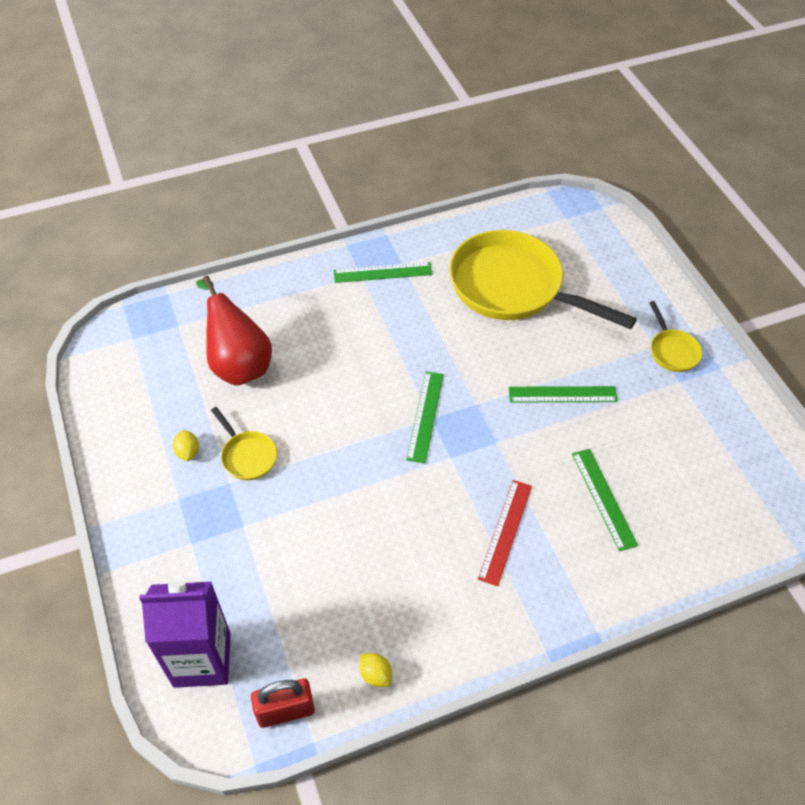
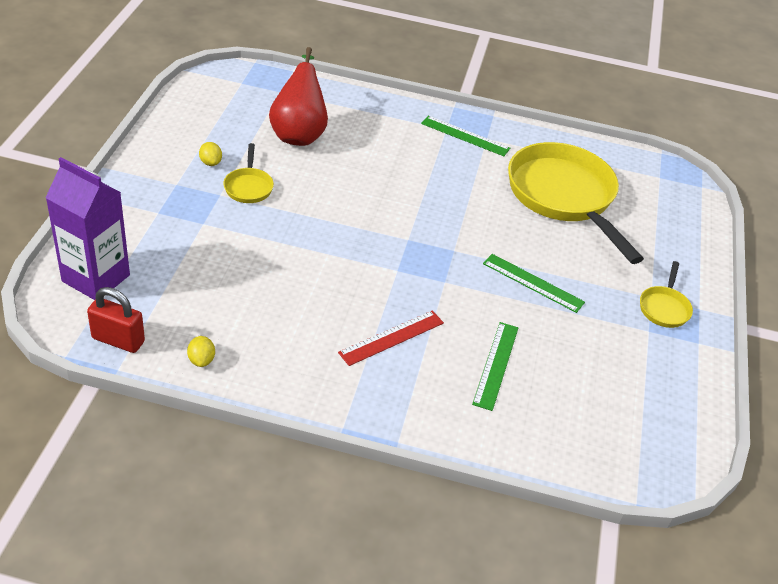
camera: 30 degrees right, 10 degrees down
yellow lemon [173,430,199,461] -> yellow lemon turned 45 degrees counterclockwise [199,142,222,166]
green ruler [406,371,444,463] -> none

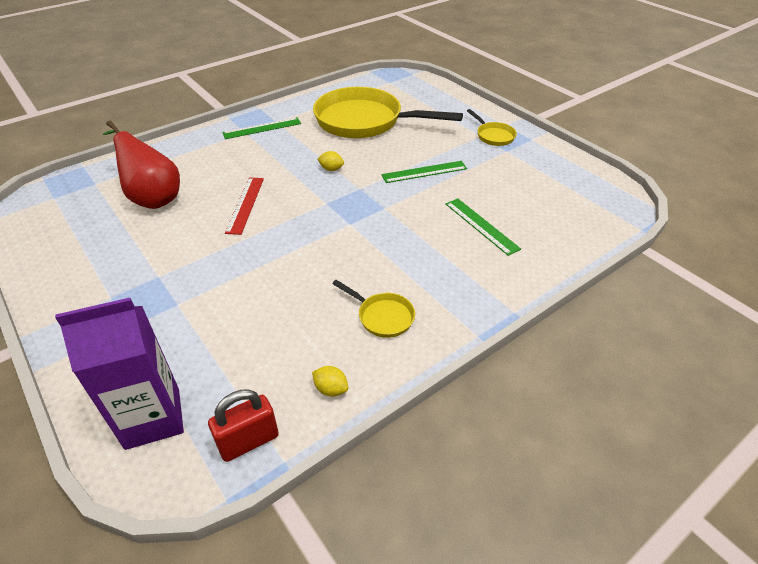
camera: 45 degrees left, 0 degrees up
yellow lemon [199,142,222,166] -> yellow lemon moved to [318,151,344,171]
yellow pan [223,143,274,203] -> yellow pan moved to [332,280,415,338]
red ruler [338,310,444,366] -> red ruler moved to [225,177,264,235]

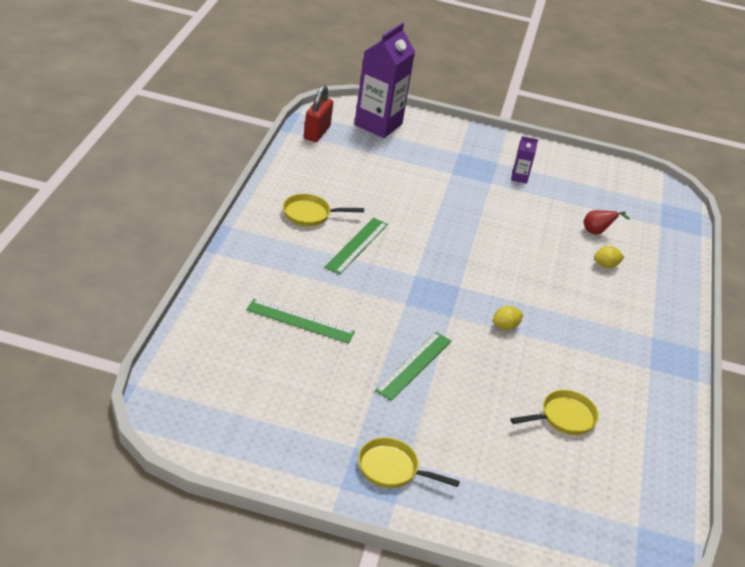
camera: 135 degrees right, 5 degrees down
red pear [103,120,180,209] -> red pear [583,210,630,234], size x0.43
green ruler [222,117,301,139] -> green ruler moved to [325,218,388,275]
red ruler [225,177,264,235] -> none
yellow lemon [312,366,348,396] -> yellow lemon moved to [594,246,624,268]
yellow pan [313,87,463,138] -> yellow pan [510,390,599,435], size x0.43
none -> purple carton [511,136,538,184]

